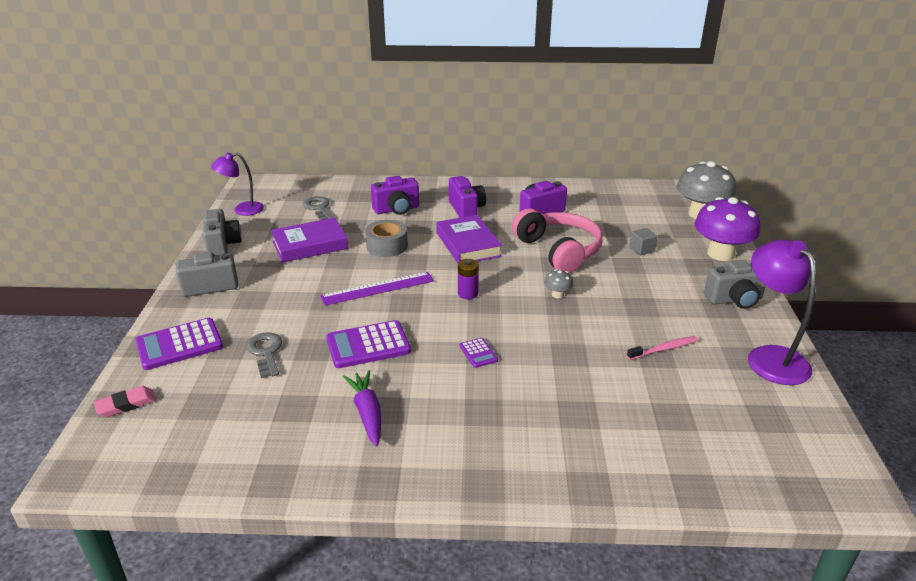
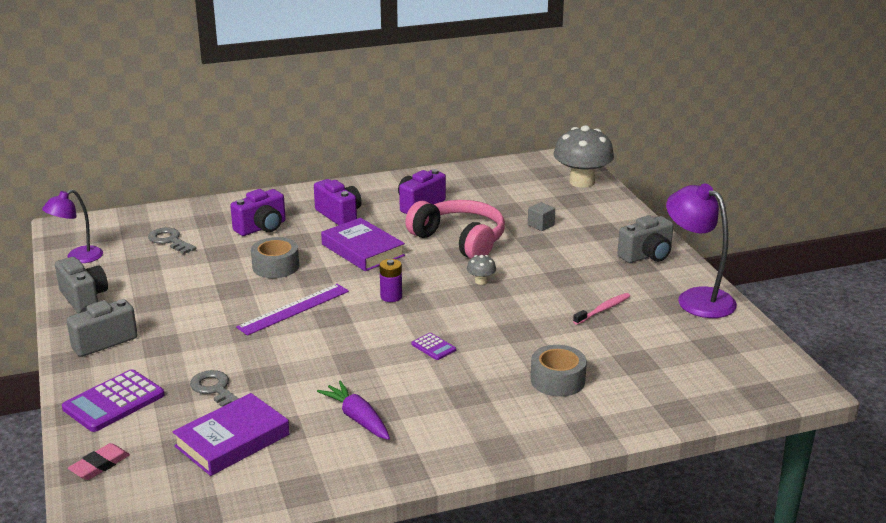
camera: 20 degrees left, 5 degrees down
purple book [271,217,348,263] -> purple book moved to [172,393,289,476]
purple calculator [326,320,411,368] -> none
purple mushroom [694,197,760,261] -> none
none -> grey tape [531,345,587,396]

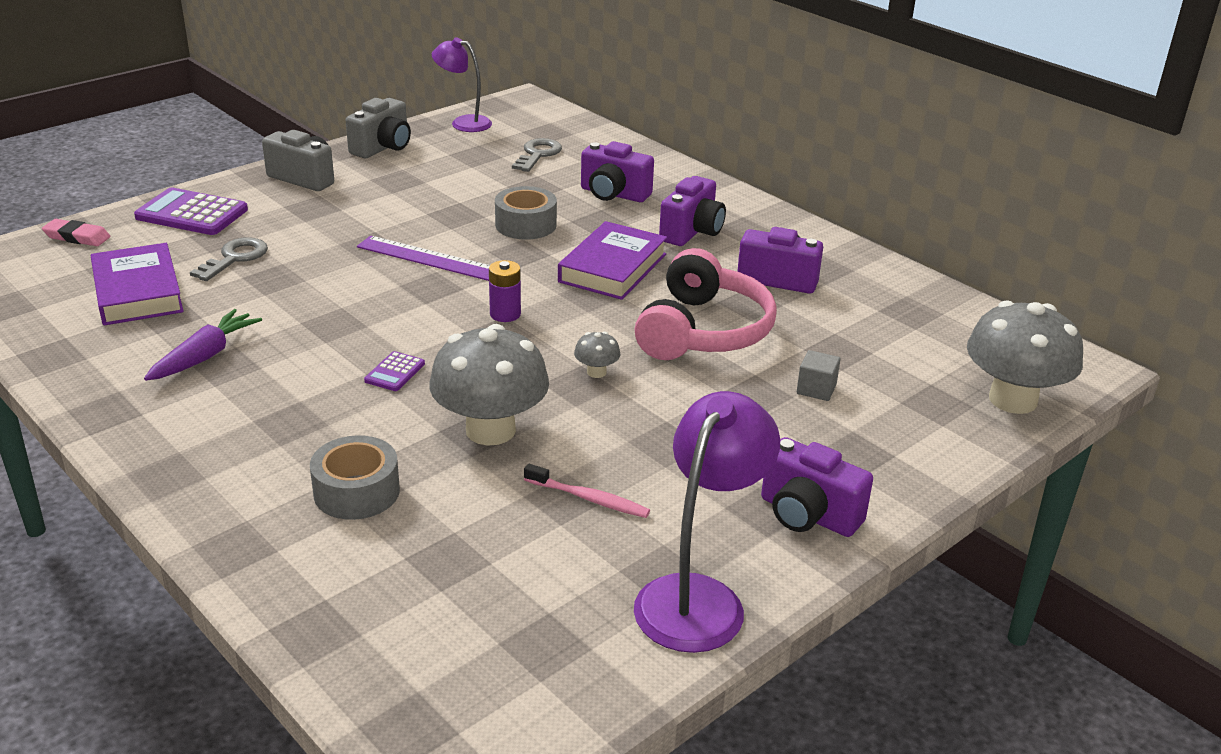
camera: 65 degrees right, 5 degrees up
purple book [172,393,289,476] -> purple book turned 45 degrees clockwise [91,243,184,325]
grey camera [617,215,674,263] -> purple camera [761,437,873,537]
none -> grey mushroom [430,324,549,446]

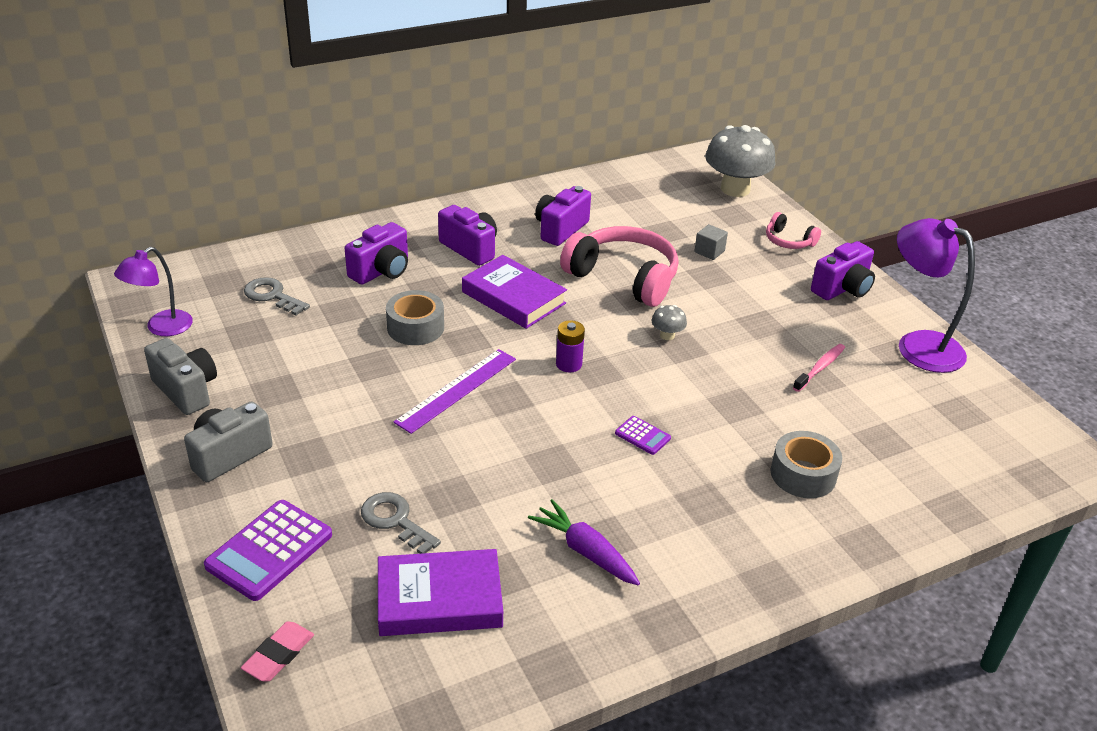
camera: 75 degrees left, 5 degrees up
grey mushroom [430,324,549,446] -> none
none -> pink headphones [766,212,821,249]

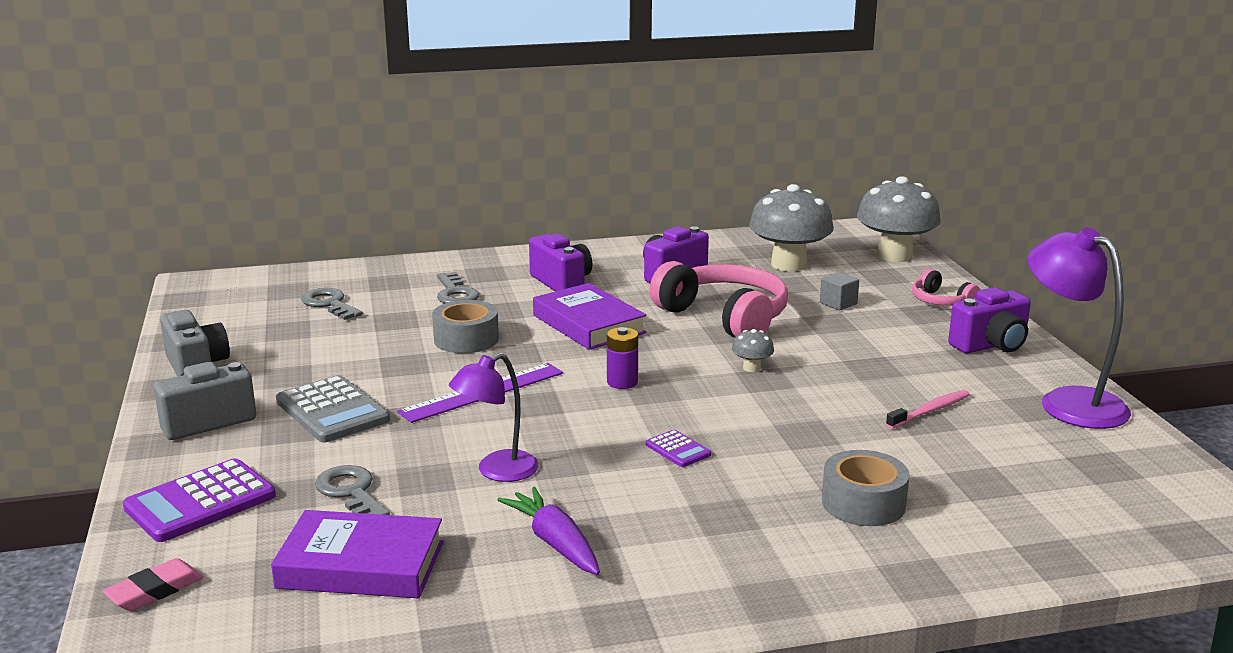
camera: 15 degrees right, 15 degrees down
purple lamp [114,247,193,336] -> purple lamp moved to [449,353,539,482]
purple camera [345,222,408,285] -> grey key [437,272,479,304]
none -> grey calculator [276,375,390,442]
none -> grey mushroom [749,184,834,271]

